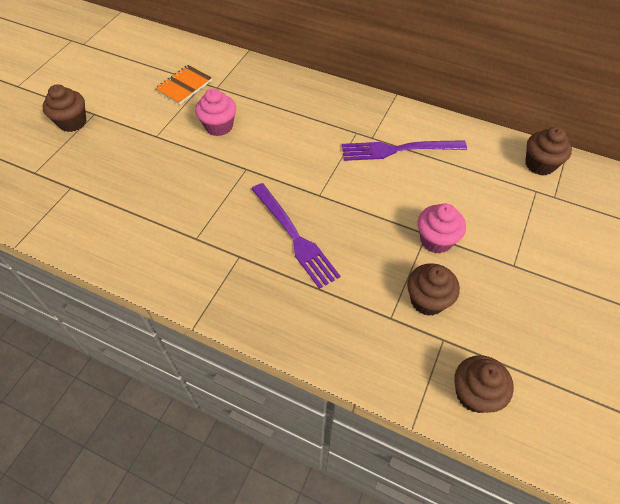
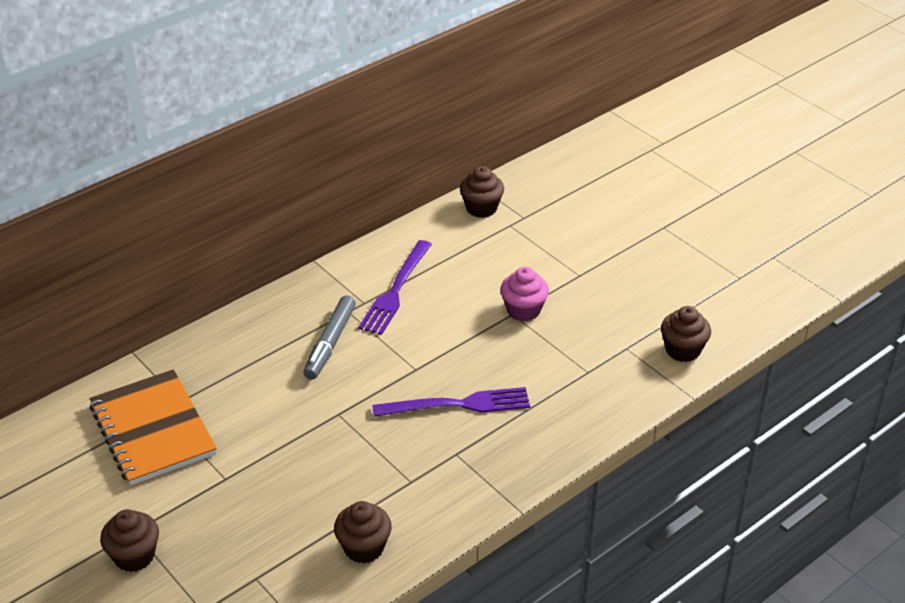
camera: 65 degrees left, 15 degrees down
orange notebook [155,65,212,105] -> orange notebook [90,369,217,486], size x1.89
pink cupcake [195,88,236,136] -> none
brown cupcake [407,263,460,316] -> brown cupcake moved to [334,501,392,563]
none -> grey marker [304,295,356,380]

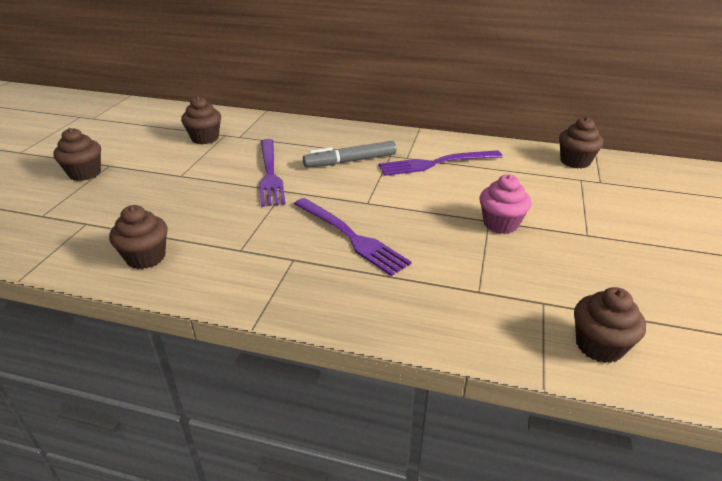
camera: 55 degrees right, 5 degrees down
orange notebook [90,369,217,486] -> brown cupcake [181,96,221,144]
none -> purple fork [259,139,286,207]

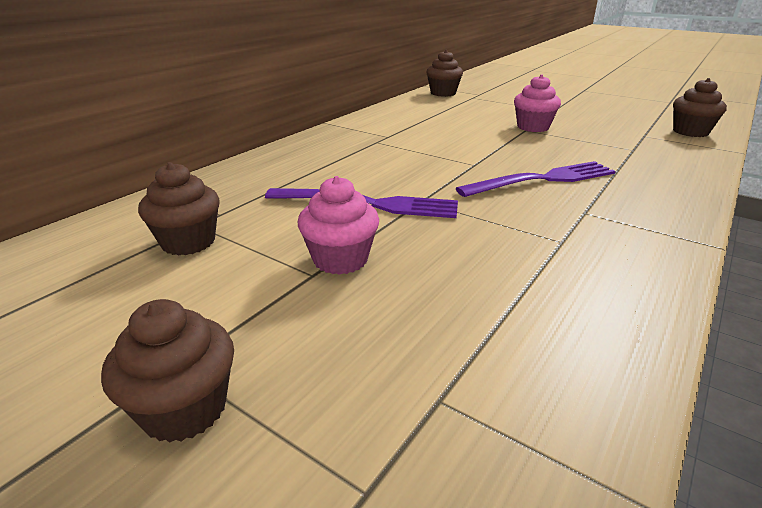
camera: 70 degrees left, 5 degrees down
brown cupcake [109,205,168,269] -> none
grey marker [303,141,396,167] -> none
purple fork [379,150,503,176] -> none
none -> pink cupcake [298,176,379,275]

